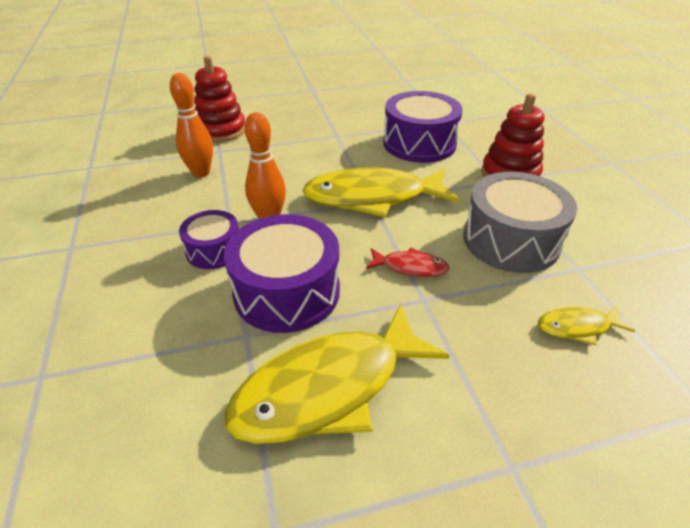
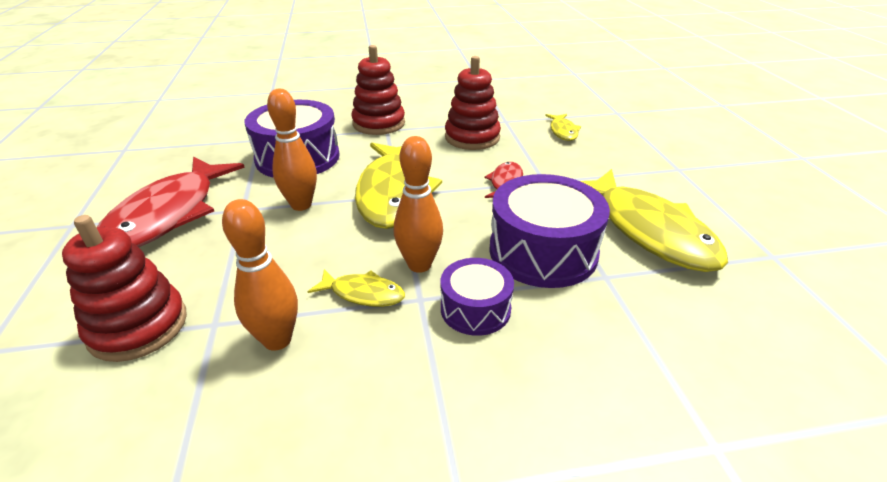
camera: 85 degrees left, 5 degrees down
grey drum [463,172,577,273] -> red stacking toy [445,56,501,150]
none -> red fish [97,156,245,247]
none -> orange bowling pin [267,89,317,211]
none -> yellow fish [307,269,405,307]

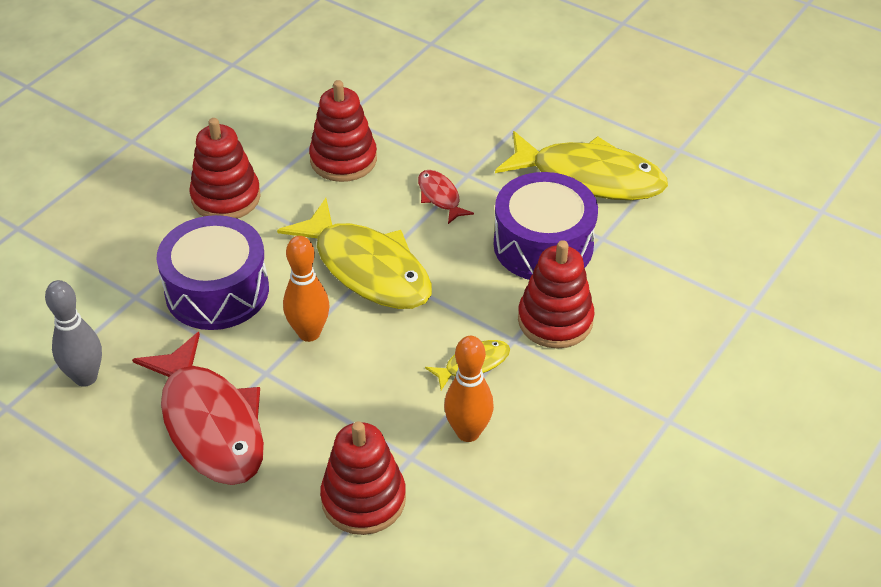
camera: 45 degrees left, 10 degrees up
orange bowling pin [394,136,443,273] -> none
purple drum [441,258,514,336] -> red stacking toy [518,240,595,349]
yellow fish [545,114,581,141] -> none
none -> grey bowling pin [45,280,102,387]

